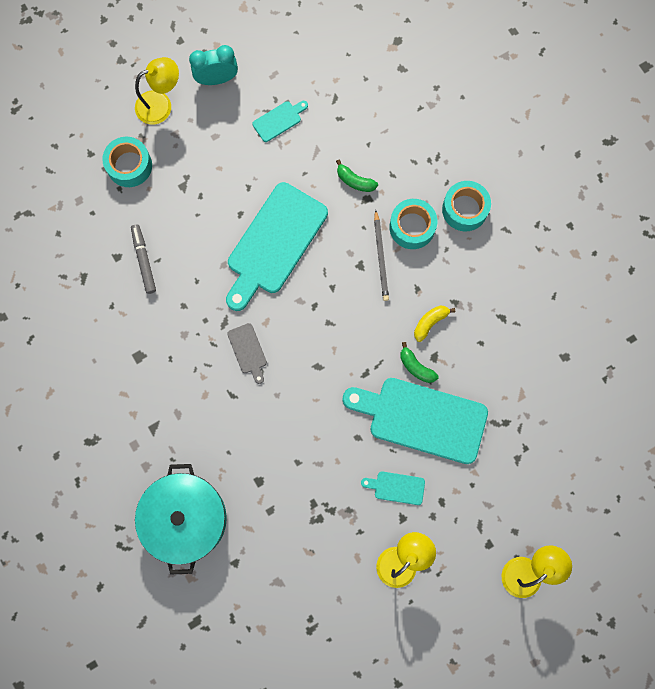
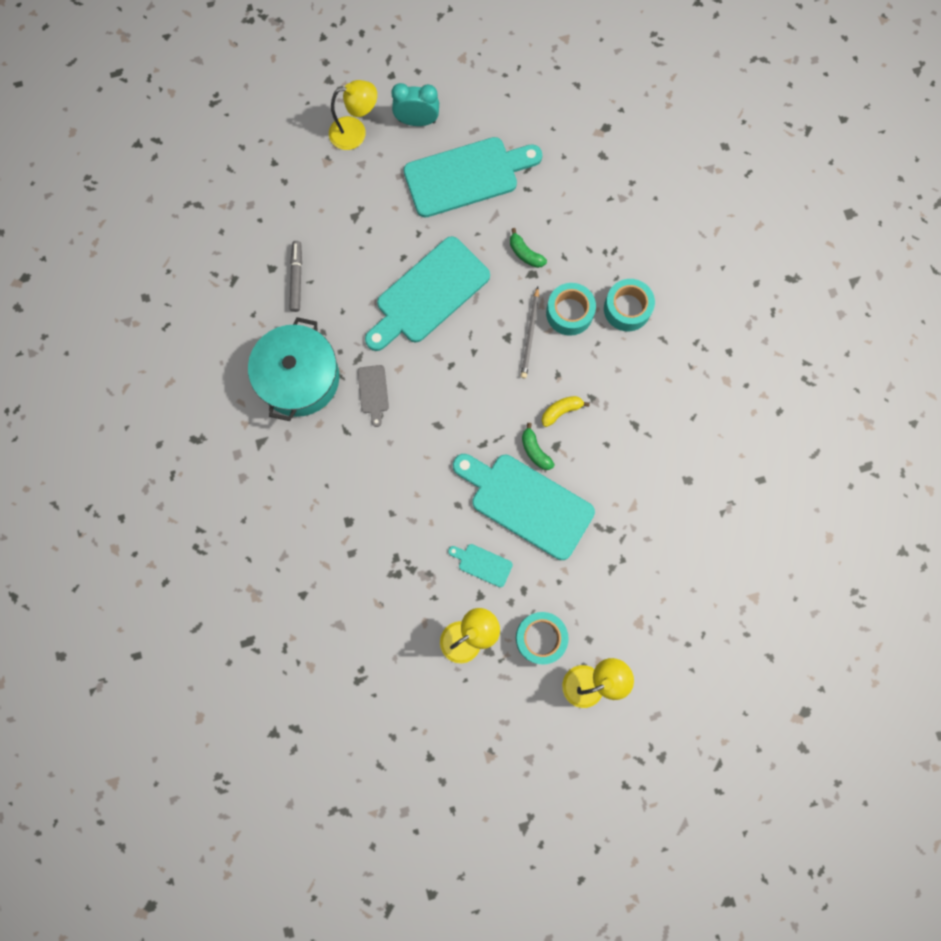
camera: 15 degrees right, 0 degrees up
turquoise tape [102,137,152,187] -> turquoise tape moved to [516,612,569,665]
turquoise pot [135,464,227,575] -> turquoise pot moved to [248,317,339,421]
turquoise cutting board [253,101,308,142] -> turquoise cutting board [404,137,542,218], size x2.31

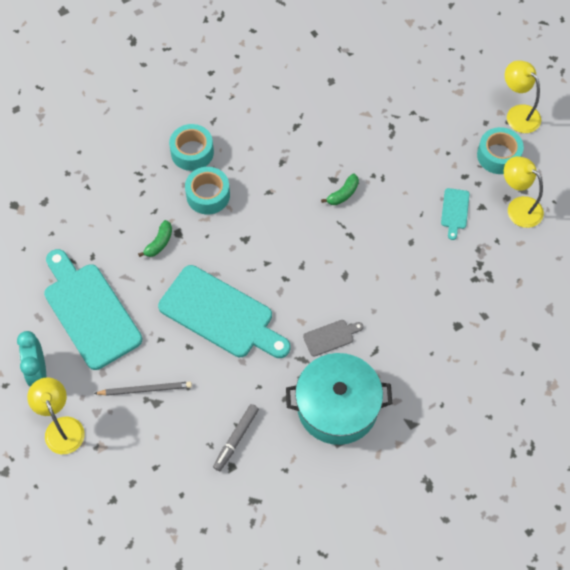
camera: 105 degrees left, 15 degrees down
grey marker [290,241,302,312] -> grey marker turned 45 degrees counterclockwise [213,404,259,471]
turquoise cutting board [453,454,595,560] -> none
grey pencil [521,287,539,378] -> grey pencil moved to [94,382,192,396]
yellow banana [542,396,590,427] -> none

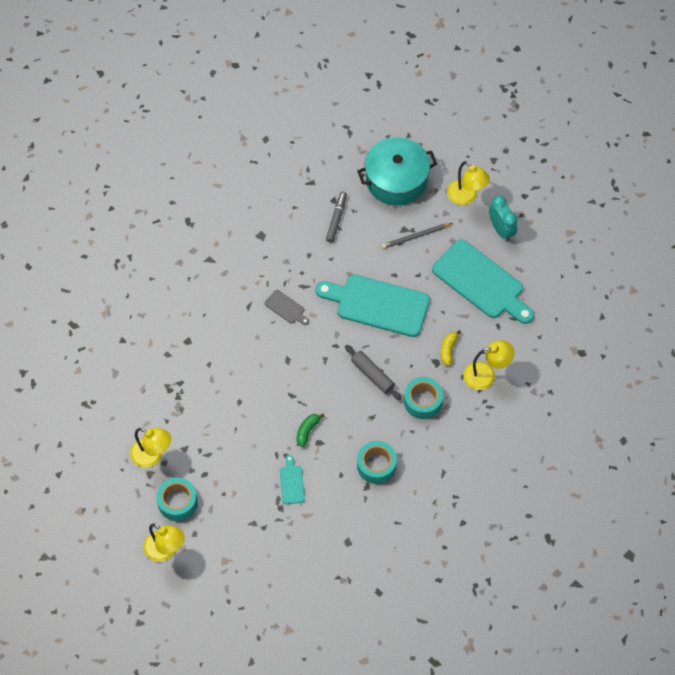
camera: 165 degrees right, 0 degrees up
green banana [138,220,172,257] -> yellow banana [441,330,461,366]
turquoise tape [169,124,214,171] -> turquoise tape moved to [357,441,397,484]
turquoise pot [286,353,392,445] -> turquoise pot moved to [357,137,437,206]
grey cutting board [303,320,364,357] -> grey cutting board turned 105 degrees counterclockwise [264,290,309,325]
turquoise cutting board [441,188,470,240] -> turquoise cutting board moved to [280,455,305,504]
none -> grey rolling pin [345,345,402,400]
none -> yellow lamp [463,340,514,390]

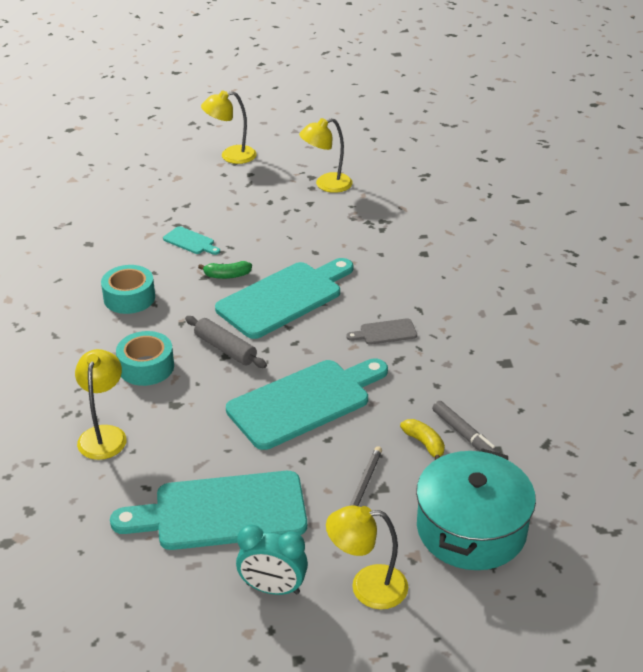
camera: 130 degrees right, 25 degrees down
turquoise tape [156,477,198,521] -> none
green banana [297,414,325,447] -> green banana turned 105 degrees clockwise [198,261,252,279]
grey rolling pin [345,345,402,400] -> grey rolling pin turned 45 degrees clockwise [185,316,267,368]
yellow banana [441,330,461,366] -> yellow banana moved to [400,419,445,460]
yellow lamp [463,340,514,390] -> yellow lamp turned 150 degrees clockwise [75,349,127,460]
none -> turquoise cutting board [215,258,354,339]

